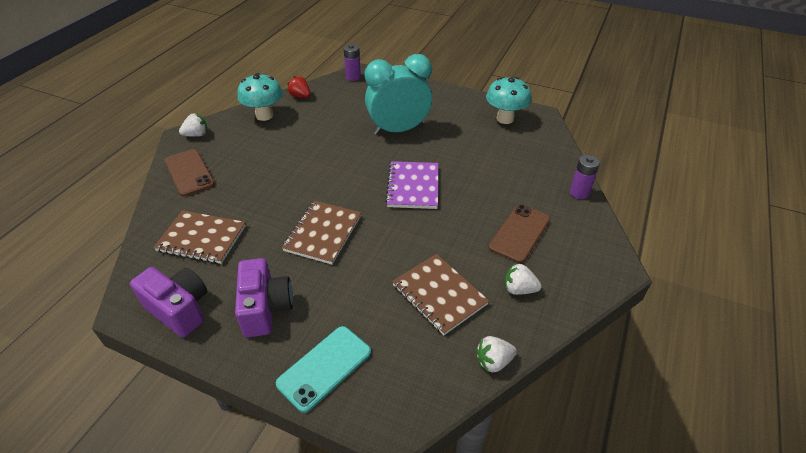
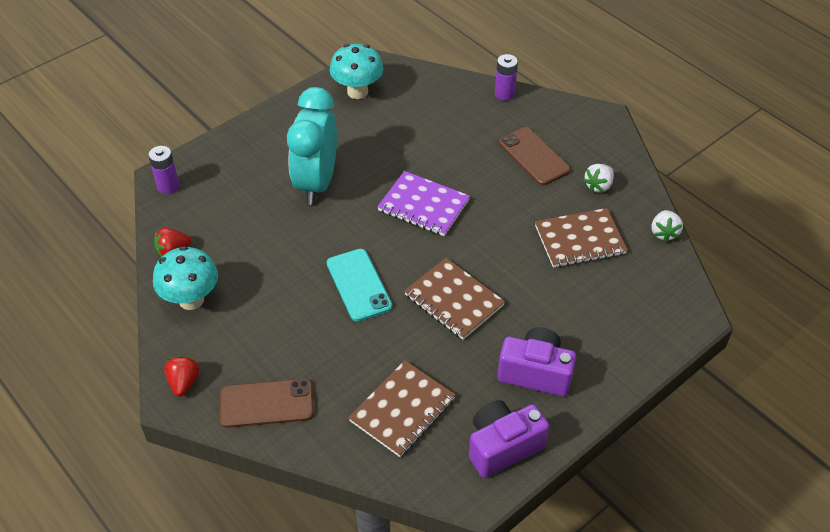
camera: 65 degrees left, 5 degrees up
white strawberry [179,114,208,137] -> red strawberry [164,356,199,397]
turquoise phone [276,326,371,413] -> turquoise phone moved to [327,249,392,321]

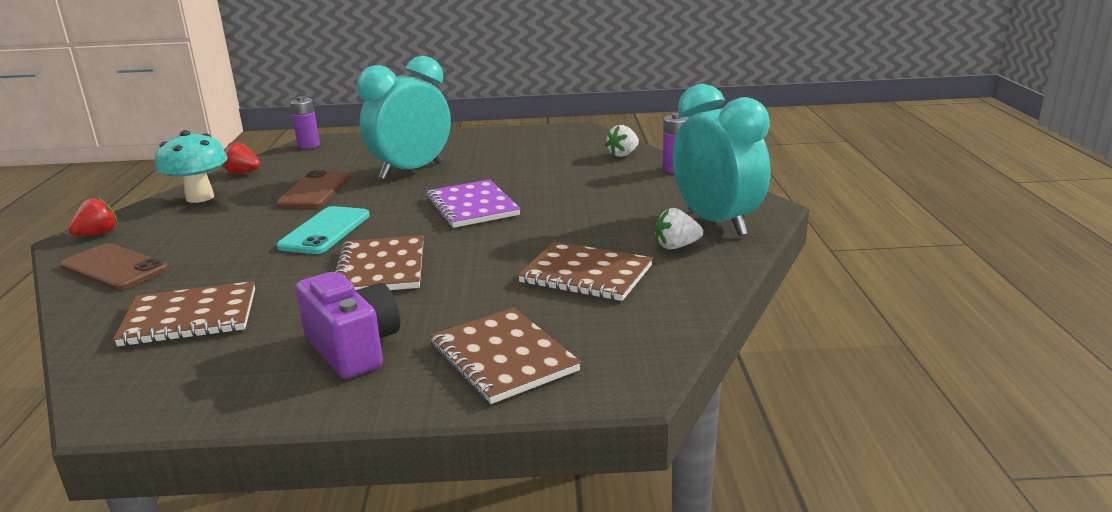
camera: 40 degrees right, 25 degrees down
turquoise mushroom [330,44,383,99] -> none
purple camera [469,400,550,478] -> none
brown phone [499,127,570,185] -> brown phone moved to [276,170,350,208]
white strawberry [652,210,683,242] -> white strawberry moved to [605,125,639,157]
none -> brown notebook [430,307,581,404]
none -> turquoise clock [673,84,770,236]

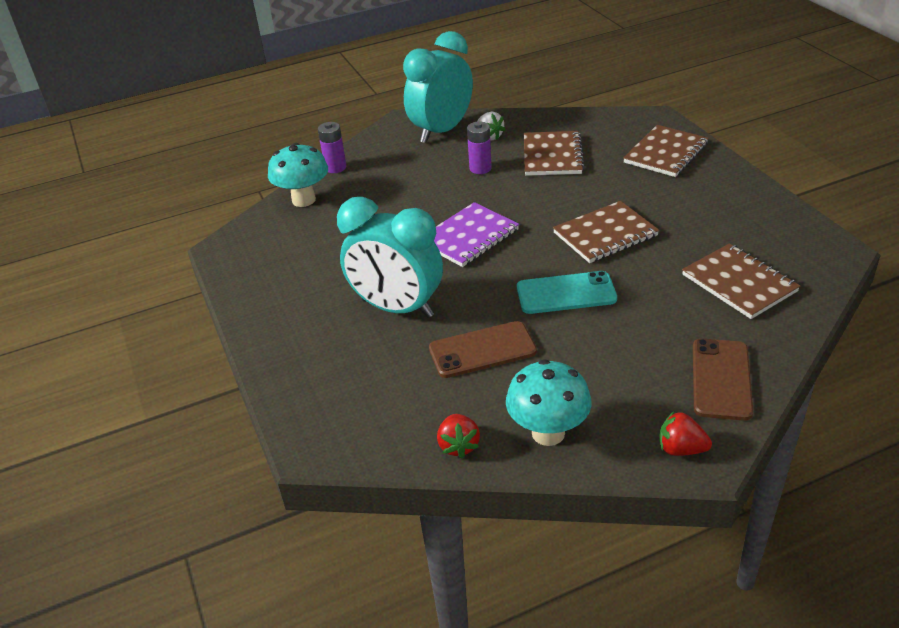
camera: 110 degrees left, 15 degrees up
purple battery [290,96,320,149] -> purple battery moved to [467,121,492,174]
purple camera [296,272,400,379] -> none
white strawberry [605,125,639,157] -> turquoise mushroom [268,143,328,207]

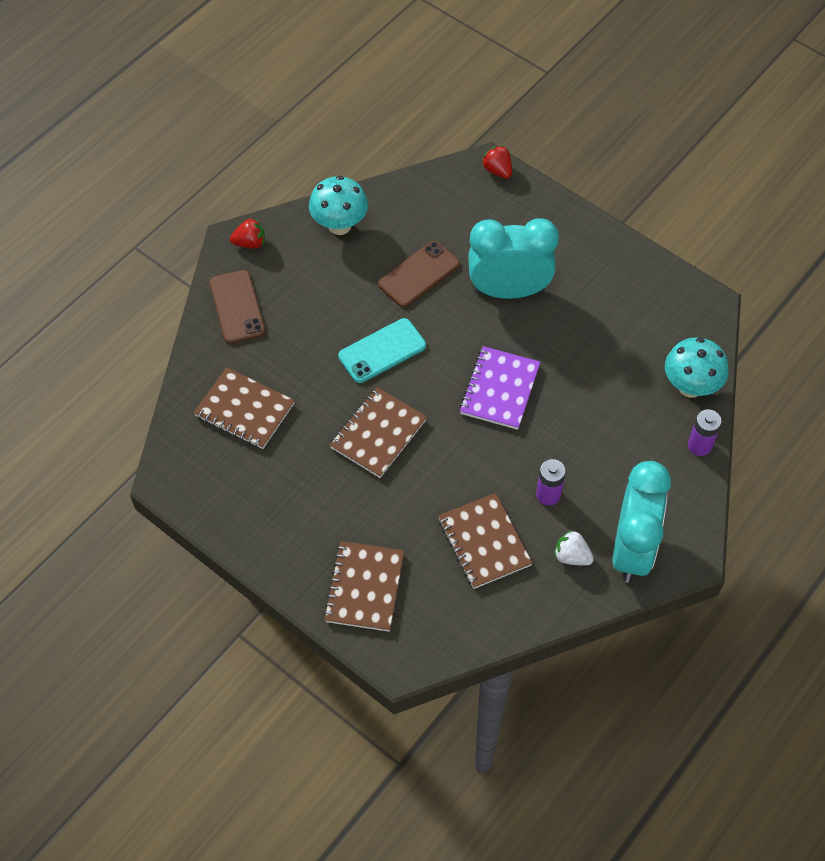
camera: 150 degrees right, 20 degrees up
red strawberry [437,414,480,458] -> red strawberry moved to [482,145,512,179]

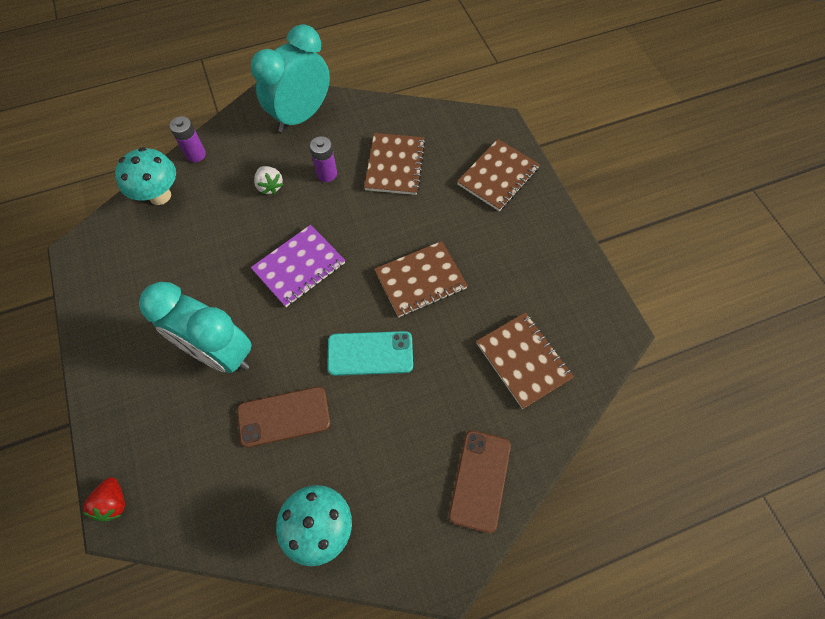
camera: 150 degrees left, 5 degrees up
red strawberry [230,218,265,249] -> none
white strawberry [554,530,594,566] -> white strawberry moved to [254,166,284,195]

